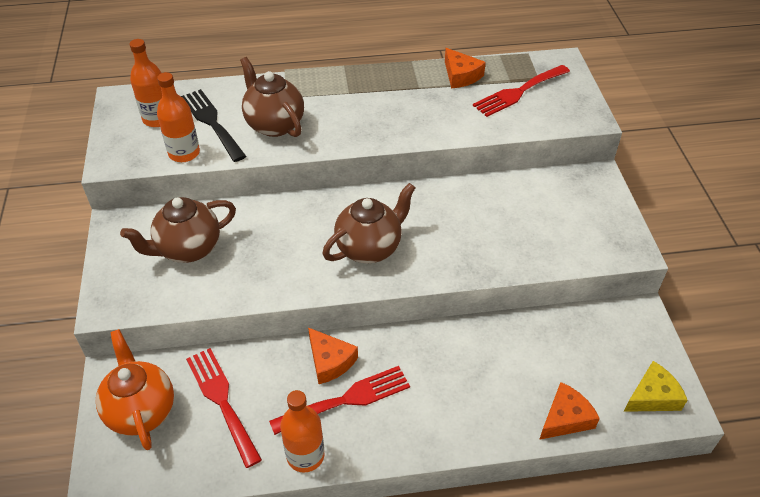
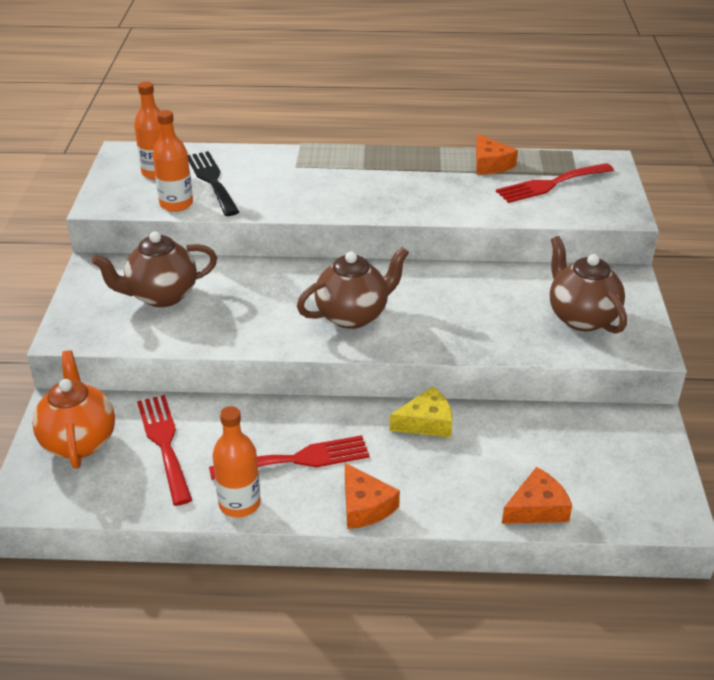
camera: 10 degrees right, 10 degrees down
brown teapot [240,57,304,137] -> brown teapot moved to [550,236,627,334]
orange cheese [308,327,358,384] -> orange cheese moved to [345,463,400,529]
yellow cheese [624,361,687,412] -> yellow cheese moved to [390,386,452,438]

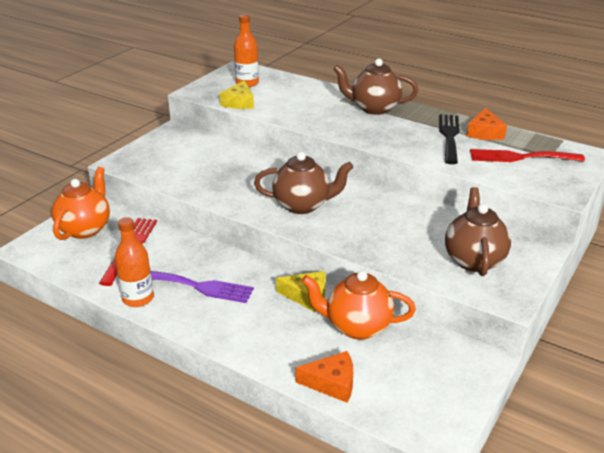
camera: 30 degrees right, 5 degrees down
brown teapot [92,231,217,307] -> brown teapot moved to [333,58,418,115]
orange bottle [153,110,193,212] -> yellow cheese [220,80,254,109]
black fork [188,151,239,216] -> black fork moved to [439,114,460,164]
red fork [209,435,370,480] -> purple fork [151,271,254,303]
orange cheese [345,463,400,529] -> none
none -> orange teapot [302,270,416,340]

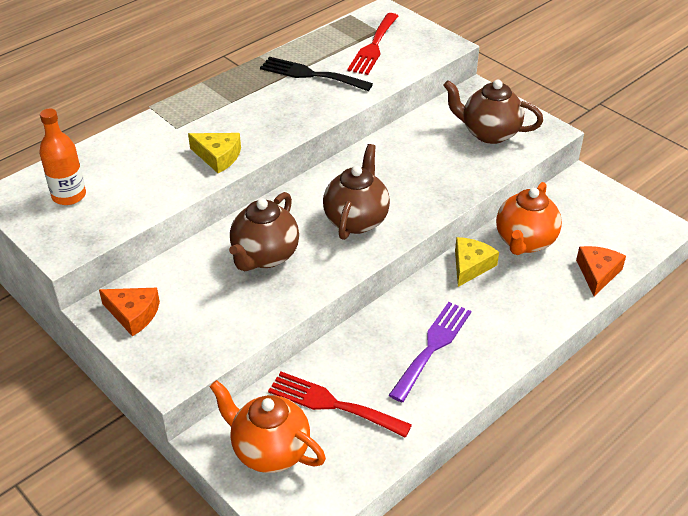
camera: 75 degrees left, 10 degrees up
orange bottle [115,217,154,307] -> none
yellow cheese [220,80,254,109] -> yellow cheese moved to [188,133,241,173]
brown teapot [333,58,418,115] -> brown teapot moved to [229,192,299,271]
orange cheese [467,108,507,140] -> orange cheese moved to [99,288,160,337]

